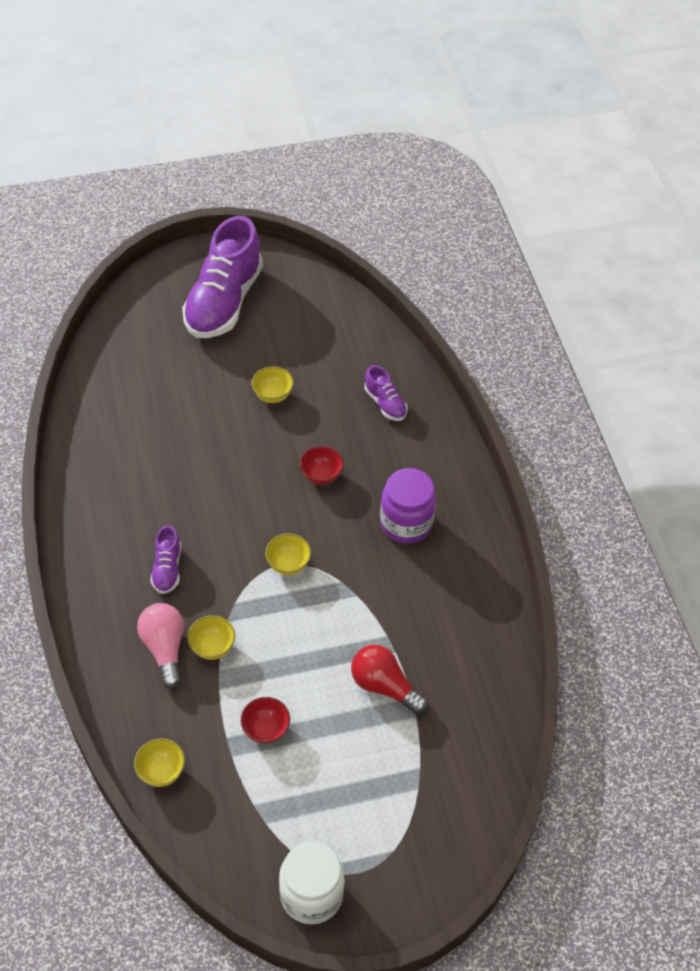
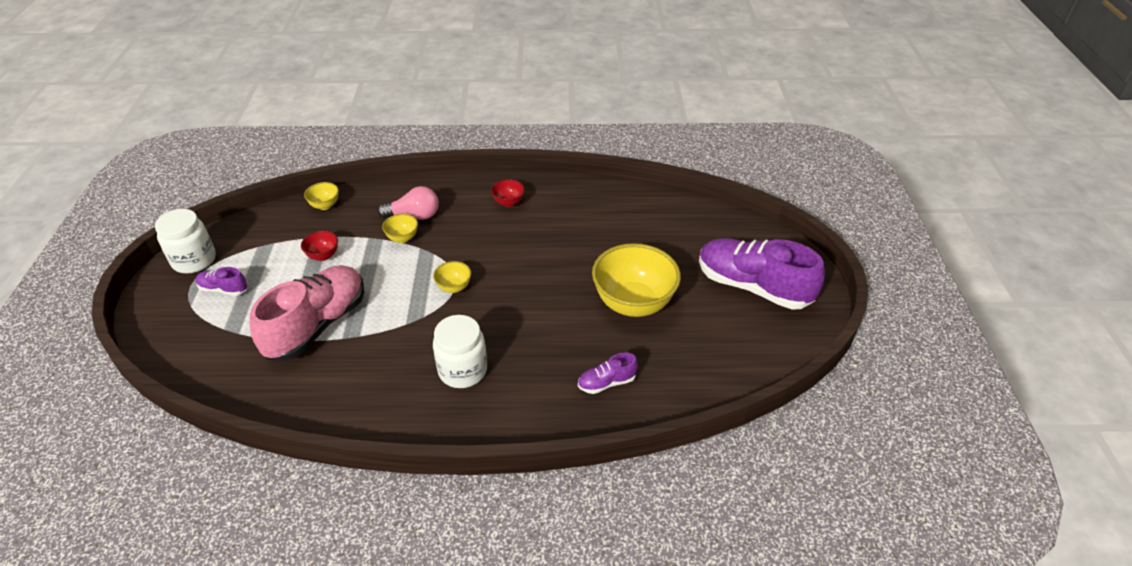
camera: 105 degrees right, 10 degrees down
purple shoe [150,525,181,594] -> purple shoe moved to [196,267,248,296]
yellow bowl [252,366,294,403] -> yellow bowl [592,243,681,317], size x2.23
red bowl [300,446,343,485] -> red bowl moved to [491,179,525,207]
red light bulb [351,645,428,714] -> pink shoe [250,265,364,361]
purple jar [380,468,436,544] -> white jar [433,315,487,388]

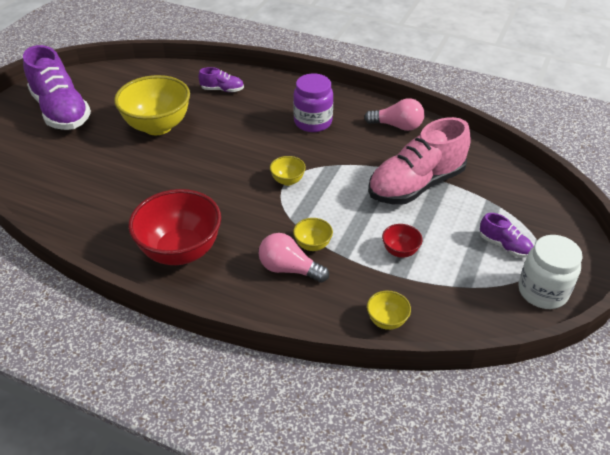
camera: 155 degrees left, 0 degrees up
white jar [433,315,487,388] -> purple jar [293,74,333,132]
red bowl [491,179,525,207] -> red bowl [128,189,221,265], size x2.23
none -> pink light bulb [364,98,424,131]

